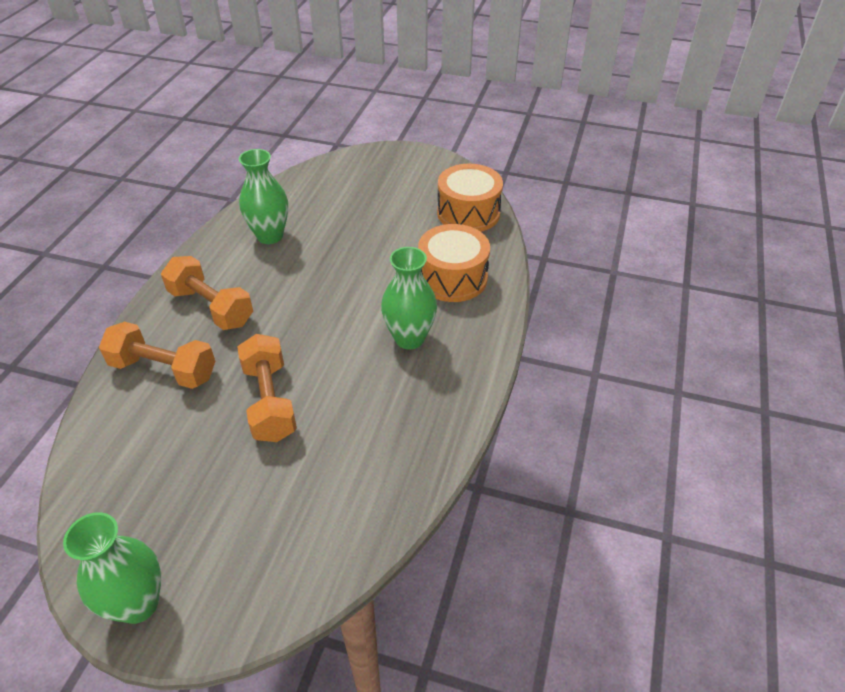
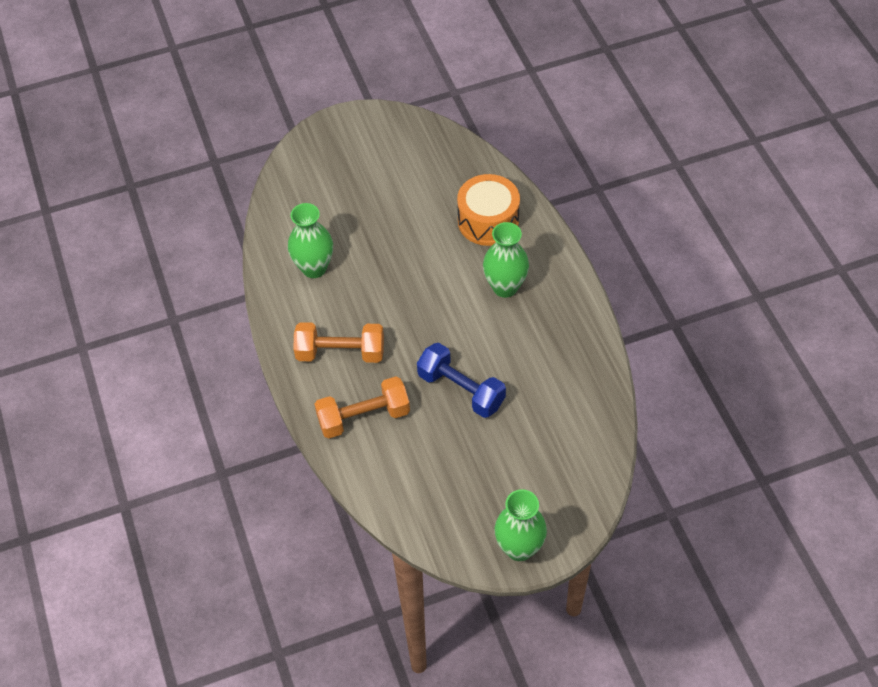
camera: 35 degrees left, 10 degrees up
orange dumbbell [237,334,297,442] -> blue dumbbell [417,343,506,418]
orange drum [437,164,503,232] -> none

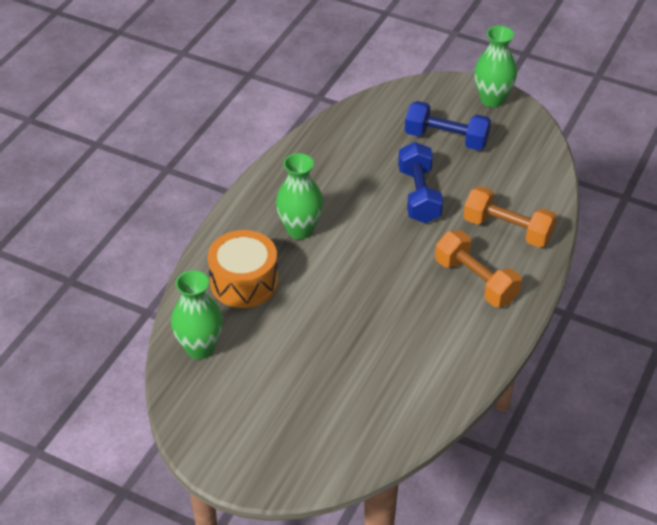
camera: 135 degrees left, 10 degrees down
green vase [288,203,333,278] -> green vase moved to [171,270,223,359]
none -> blue dumbbell [405,101,491,150]

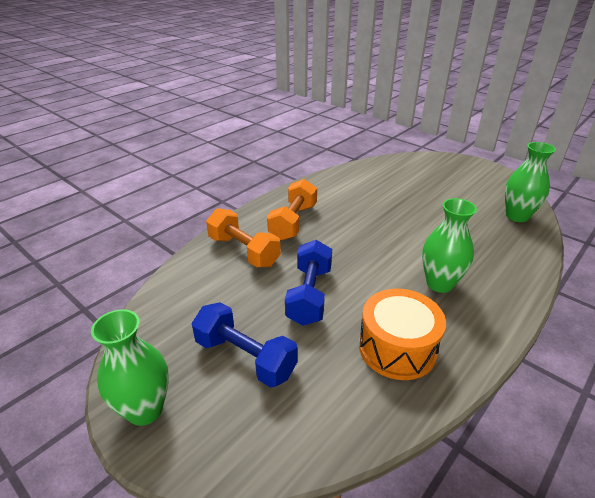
camera: 165 degrees left, 10 degrees down
orange drum [208,230,278,308] -> orange drum moved to [359,289,446,380]
orange dumbbell [435,230,522,307] -> orange dumbbell turned 45 degrees clockwise [267,179,317,241]

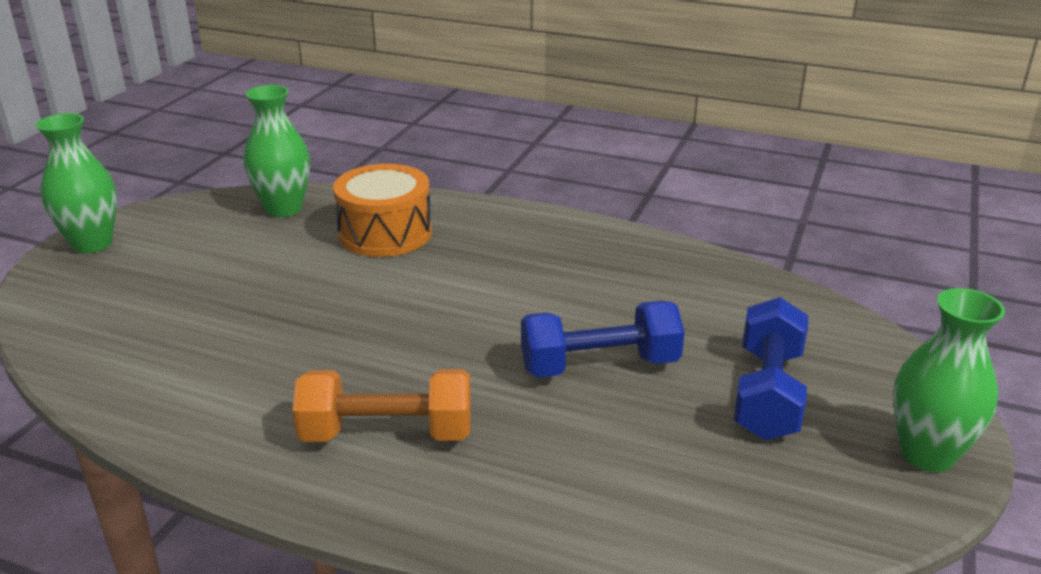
camera: 110 degrees left, 5 degrees down
orange dumbbell [206,208,281,267] -> none
orange drum [359,289,446,380] -> orange drum moved to [333,164,432,257]
green vase [422,198,477,293] -> green vase moved to [36,113,117,253]

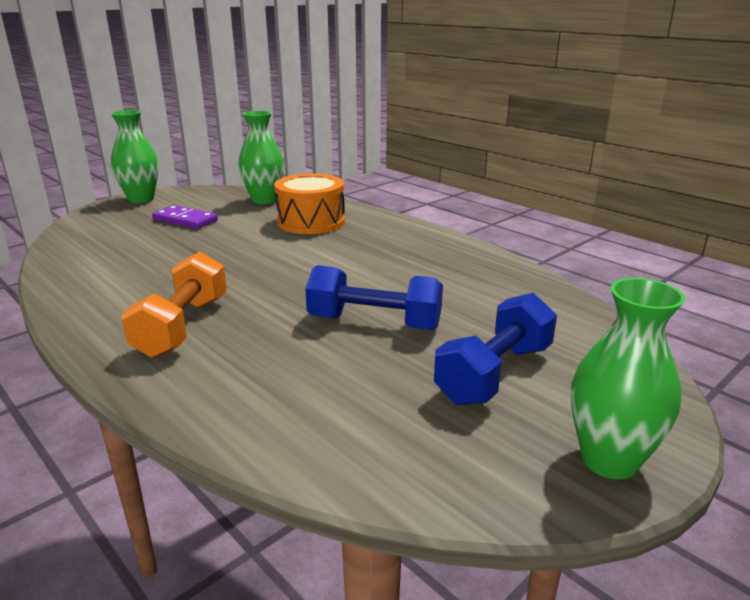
camera: 25 degrees right, 5 degrees down
orange dumbbell [292,369,471,442] -> orange dumbbell turned 75 degrees clockwise [121,251,227,358]
none -> purple domino [152,205,218,229]

